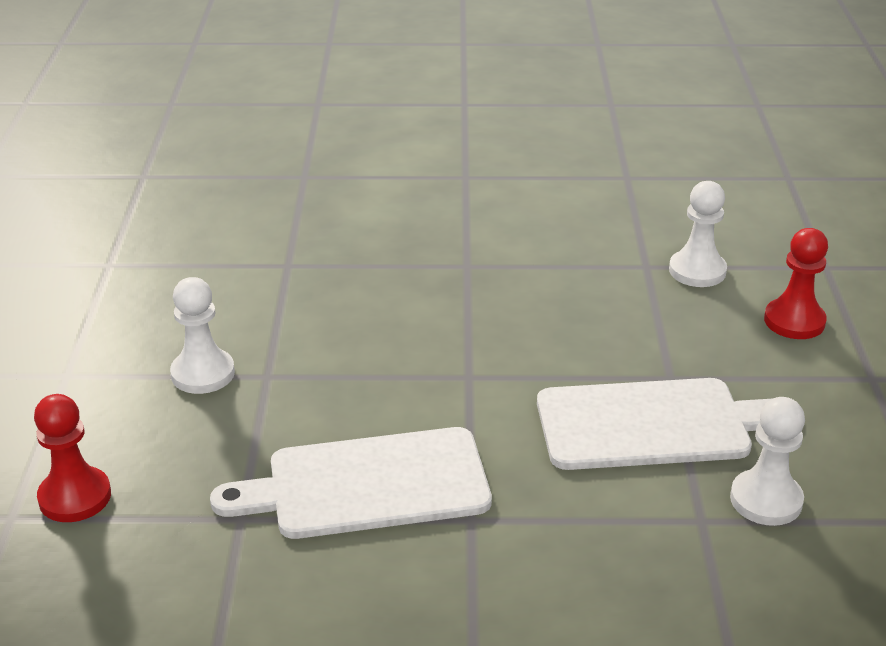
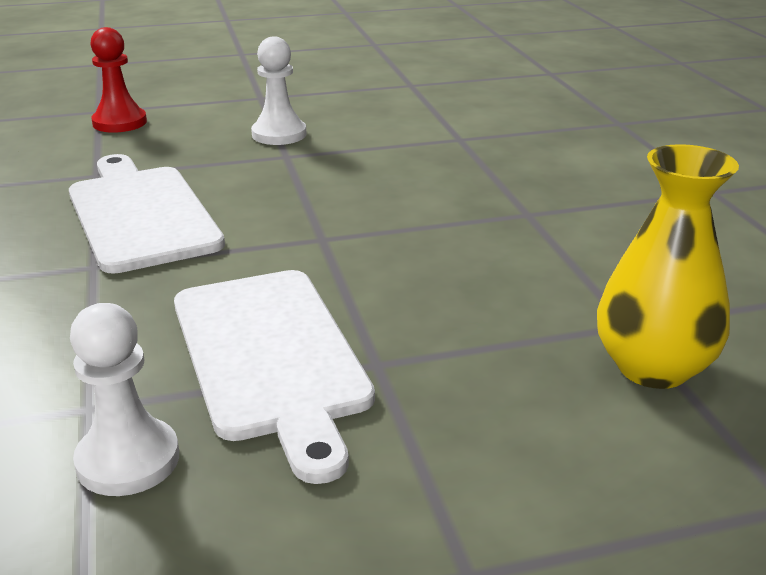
camera: 75 degrees right, 5 degrees down
white pawn [669,181,727,287] -> yellow vase [597,144,739,389]
red pawn [764,228,828,339] -> none

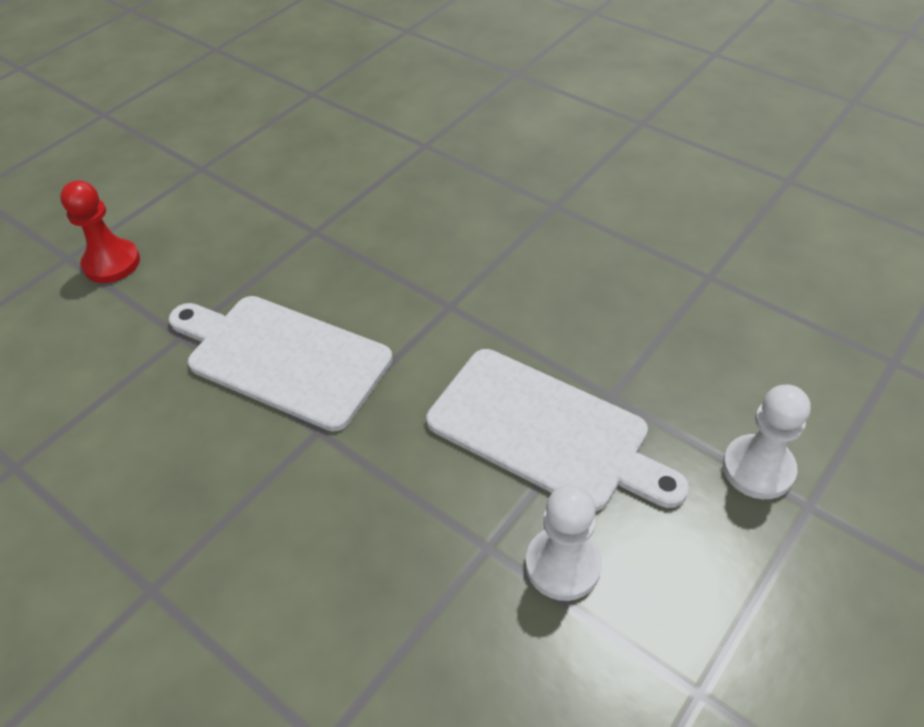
camera: 35 degrees left, 20 degrees up
white pawn [251,36,307,145] -> white pawn moved to [723,385,811,499]
yellow vase [597,144,739,389] -> none

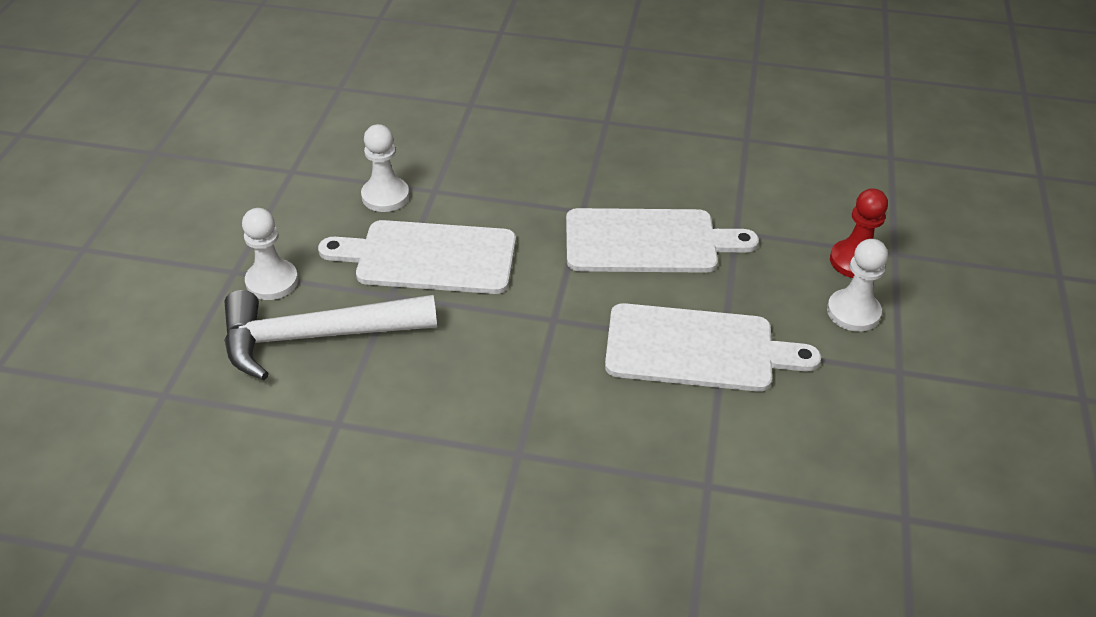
camera: 150 degrees right, 5 degrees down
none -> white hammer [224,290,437,380]
none -> white cutting board [605,303,821,392]
none -> white pawn [827,239,888,332]

